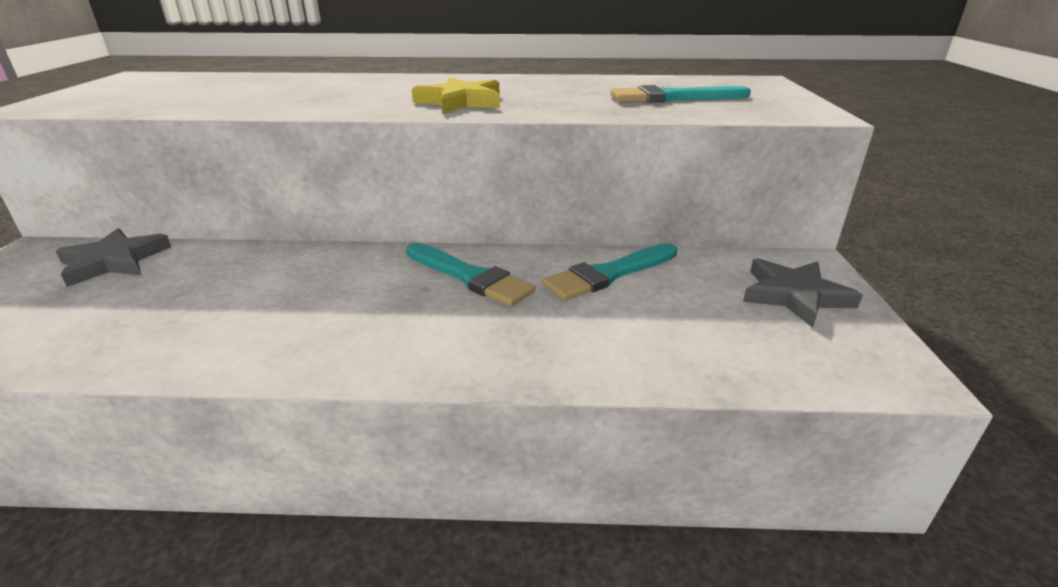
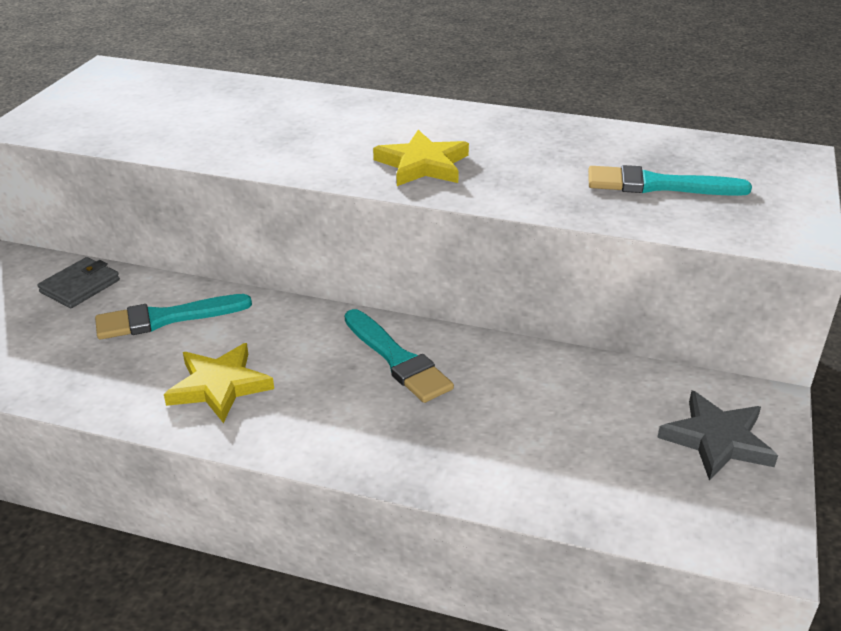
camera: 15 degrees right, 5 degrees up
grey star [56,228,171,287] -> grey wallet [38,257,120,308]
turquoise brush [542,243,677,301] -> turquoise brush moved to [95,294,252,340]
none -> yellow star [164,343,274,423]

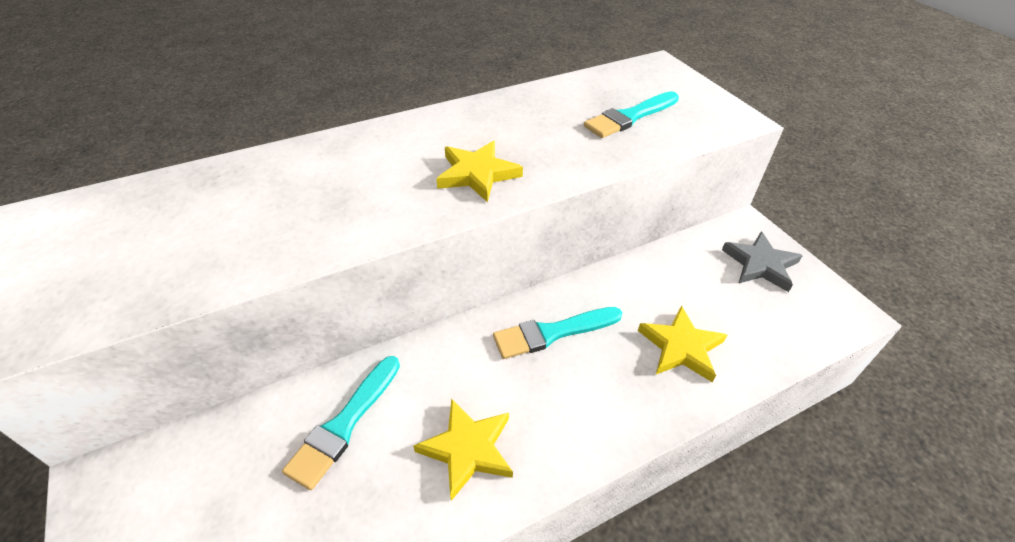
camera: 45 degrees left, 10 degrees up
grey wallet [38,257,120,308] -> none
turquoise brush [344,309,454,403] -> turquoise brush turned 150 degrees clockwise [493,307,622,359]
none -> yellow star [638,305,727,383]

